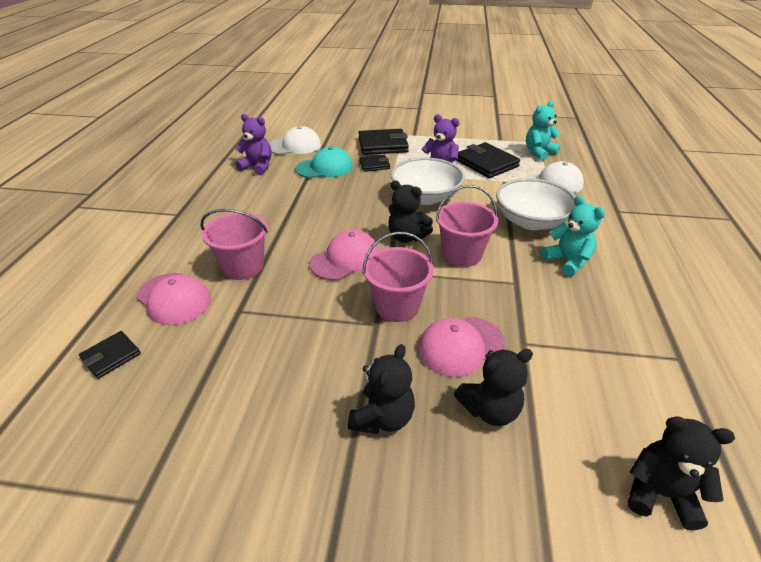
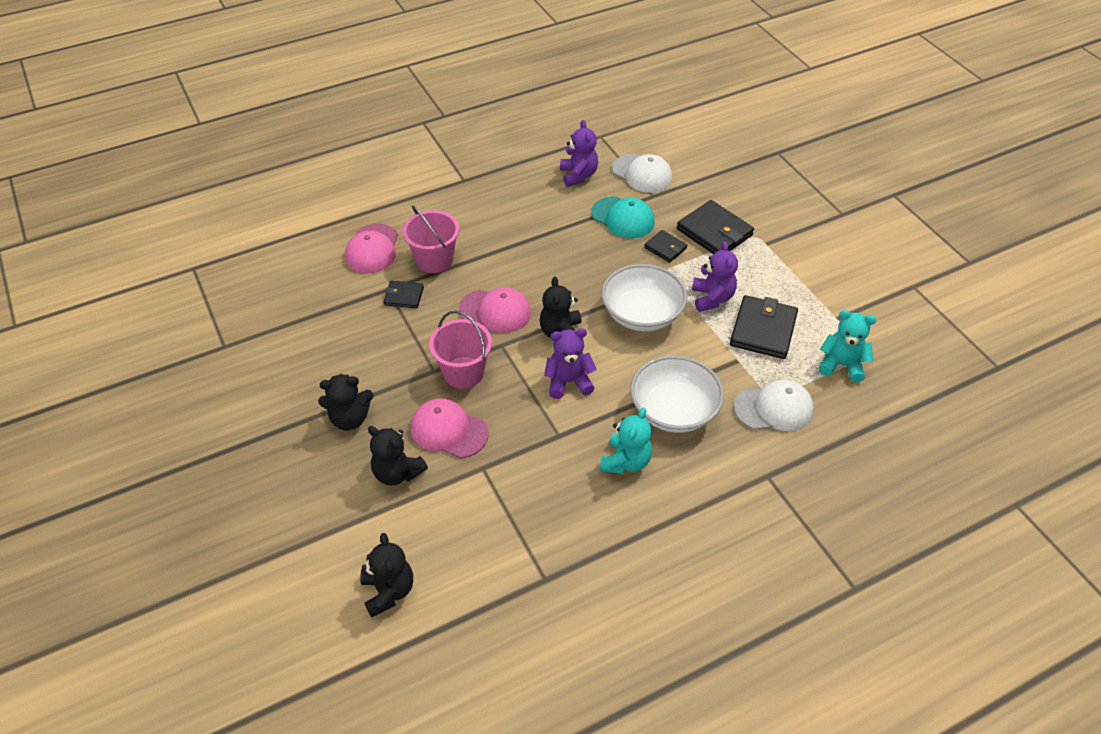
camera: 55 degrees right, 10 degrees up
black wallet [79,331,141,379] -> black wallet moved to [384,281,424,308]
pink bucket [436,185,498,267] -> purple teddy bear [544,328,597,399]

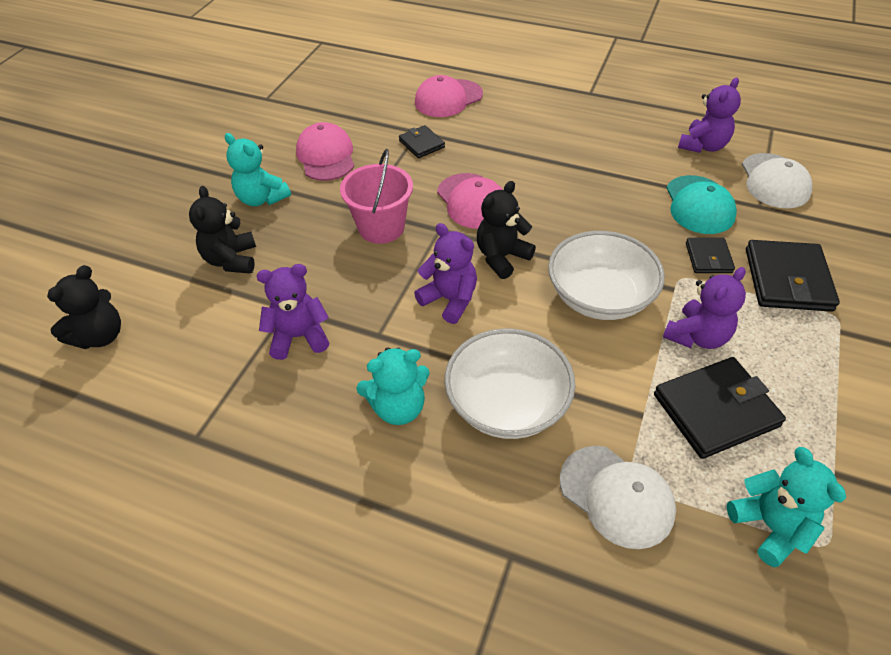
camera: 50 degrees right, 0 degrees up
black teddy bear [318,374,373,430] -> turquoise teddy bear [225,133,291,206]
pink bucket [402,205,459,273] -> none
pink cap [411,398,489,458] -> pink cap moved to [296,122,354,181]
none -> purple teddy bear [257,264,329,360]

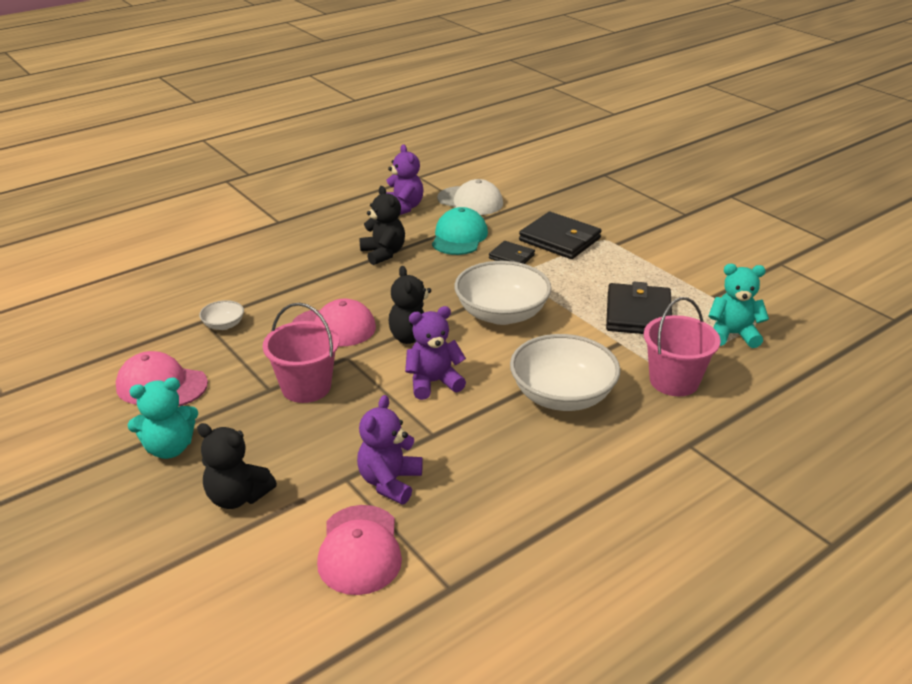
camera: 60 degrees left, 15 degrees down
black teddy bear [47,265,121,349] -> black teddy bear moved to [359,186,405,265]
turquoise teddy bear [356,347,430,425] -> none
black wallet [399,125,445,158] -> white bowl [199,300,244,330]
pink cap [415,75,483,117] -> pink cap moved to [317,505,402,595]
white cap [560,446,676,549] -> pink bucket [644,297,721,396]
purple teddy bear [663,267,746,349] -> none
turquoise cap [666,175,737,234] -> turquoise cap turned 105 degrees counterclockwise [432,207,488,255]

